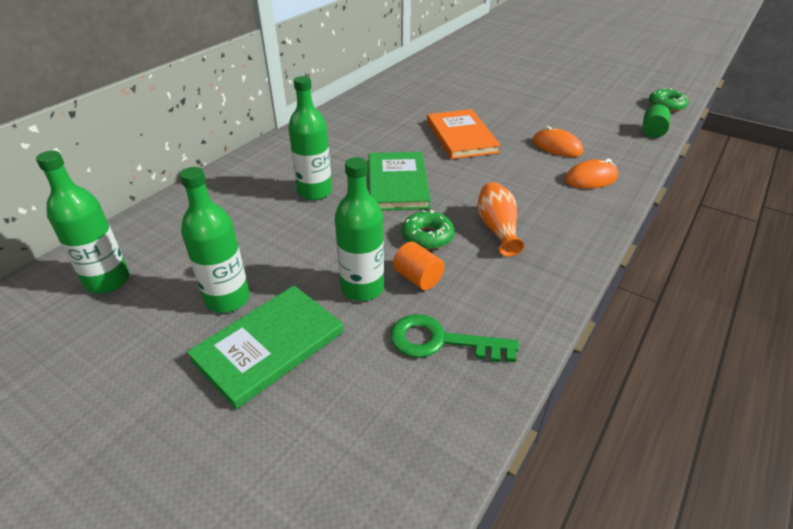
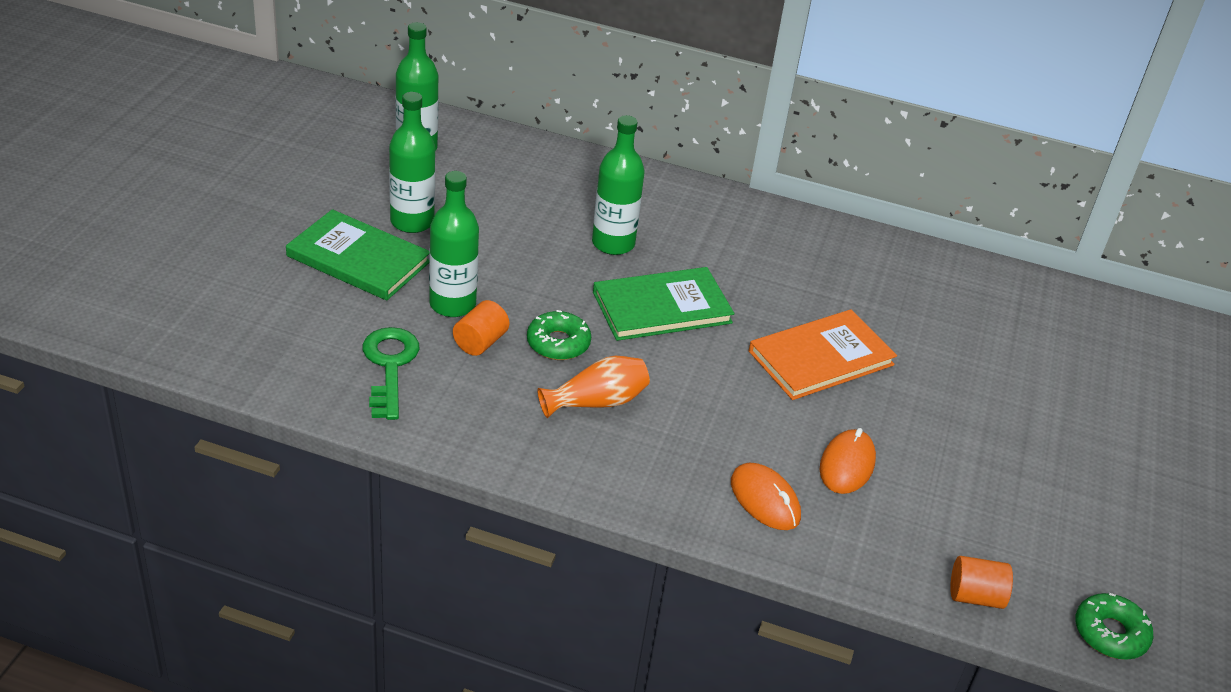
camera: 70 degrees right, 0 degrees up
green cylinder [642,104,670,138] -> orange cylinder [950,556,1013,609]

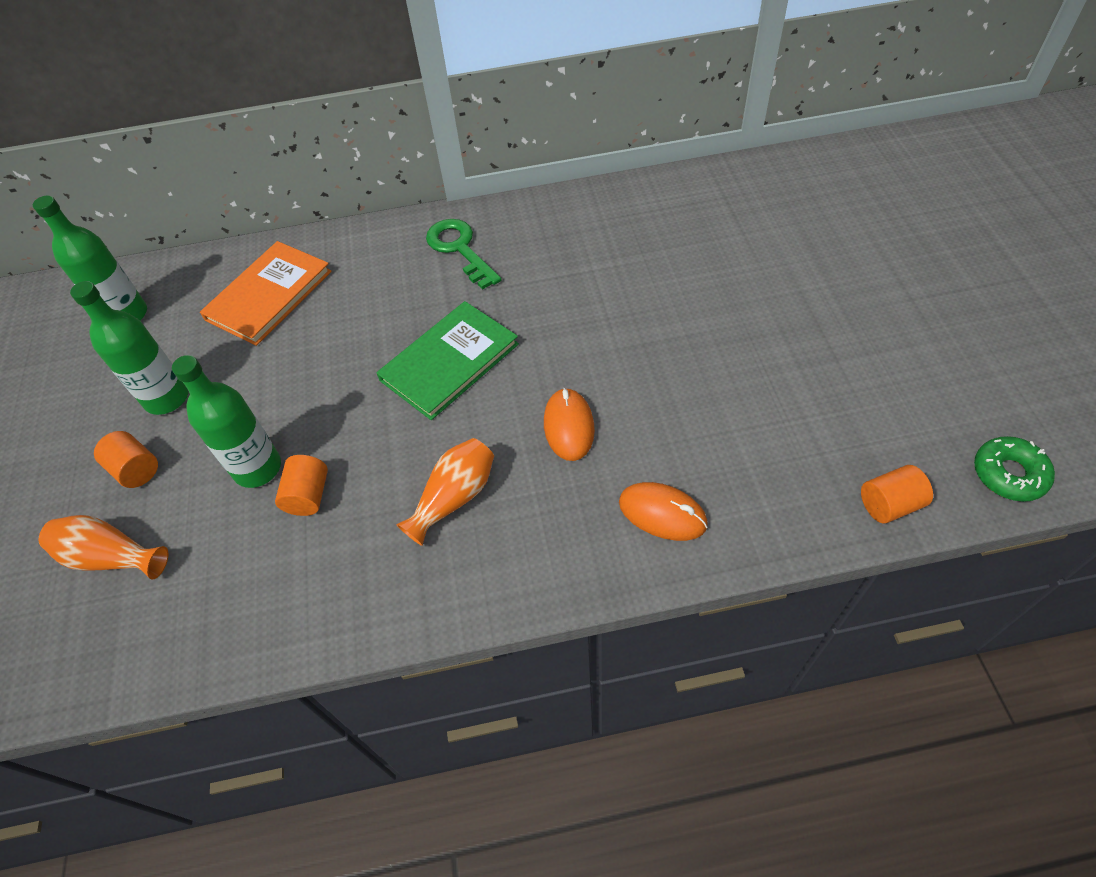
camera: 20 degrees left, 15 degrees up
green book [286,209,429,301] -> orange cylinder [94,431,158,488]
green key [363,327,419,420] -> green key moved to [426,219,502,290]
green donut [527,310,591,360] -> none
green bottle [592,115,644,255] -> none
orange book [749,309,897,400] -> orange book moved to [200,241,332,346]
orange mouse [820,428,876,494] -> orange mouse moved to [544,388,595,461]
none -> orange vase [39,515,169,579]

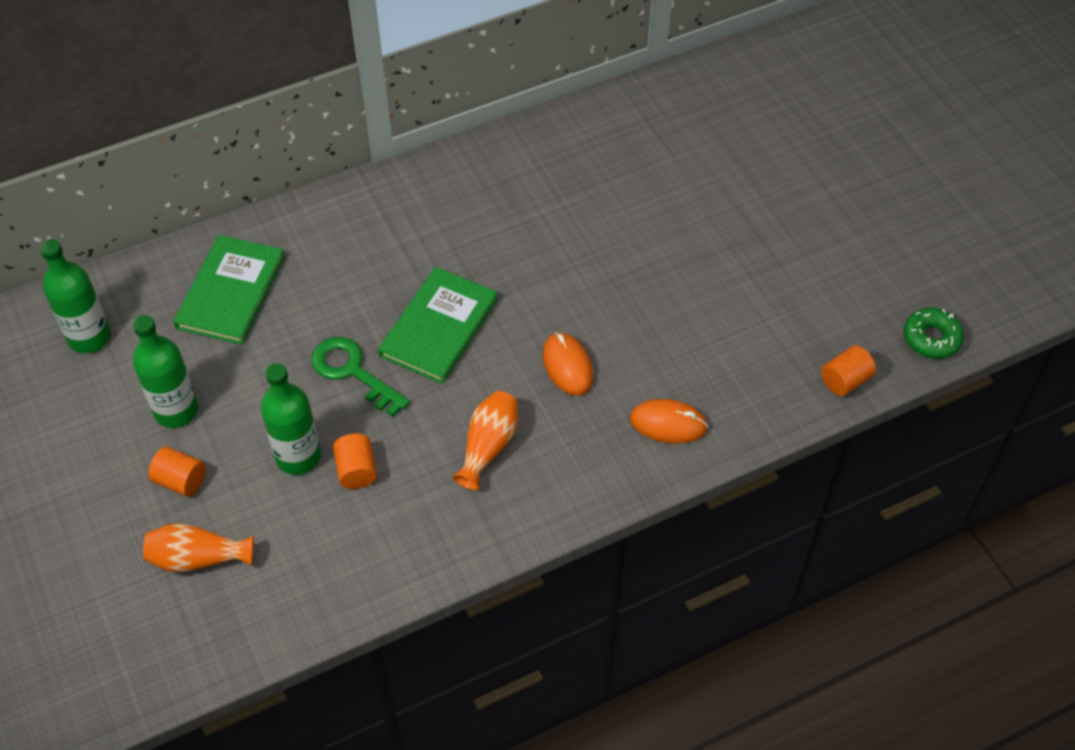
camera: 20 degrees left, 0 degrees up
orange book [200,241,332,346] -> green book [173,235,285,345]
green key [426,219,502,290] -> green key moved to [311,337,410,417]

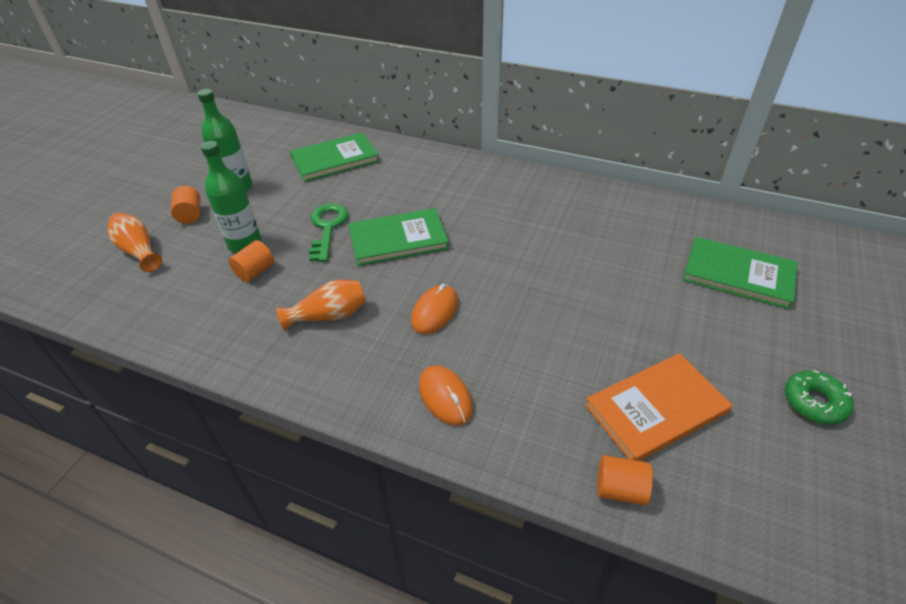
camera: 50 degrees right, 10 degrees down
green bottle [40,239,111,354] -> none
green donut [904,307,964,359] -> green donut moved to [785,370,854,425]
none -> orange book [585,353,732,461]
none -> green book [683,237,797,309]

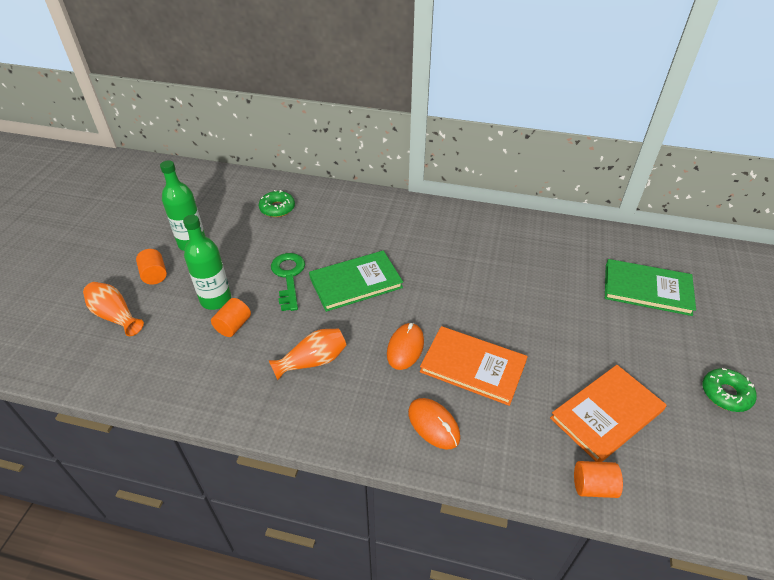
camera: 10 degrees left, 0 degrees up
green book [290,132,380,182] -> green donut [259,190,295,217]
none -> orange book [420,326,528,406]

